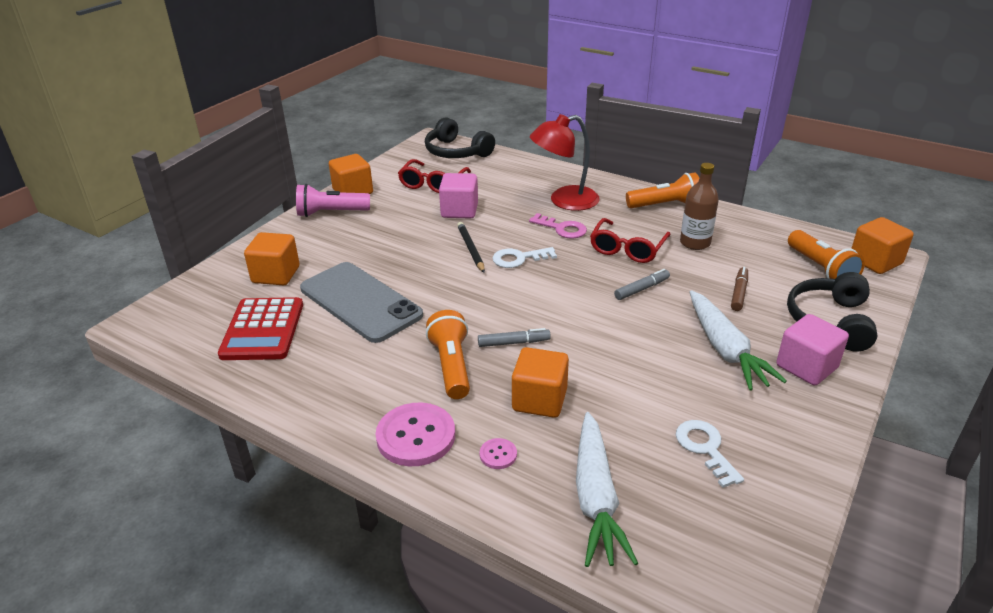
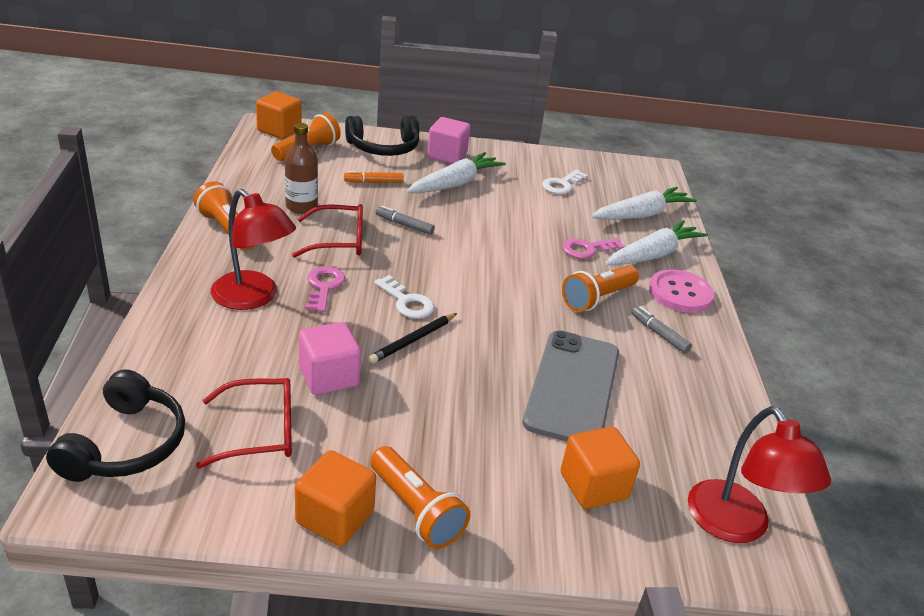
camera: 125 degrees left, 0 degrees up
red calculator [218,297,303,360] -> none
pink flashlight [296,184,370,217] -> orange flashlight [370,446,470,549]
grey marker [478,328,551,347] -> grey marker moved to [632,306,692,353]
pink button [480,438,517,469] -> white carrot [605,220,708,265]
orange cube [512,347,569,418] -> pink key [562,238,625,259]
brown marker [731,267,748,311] -> orange marker [344,171,404,183]
none -> red lamp [688,406,831,543]

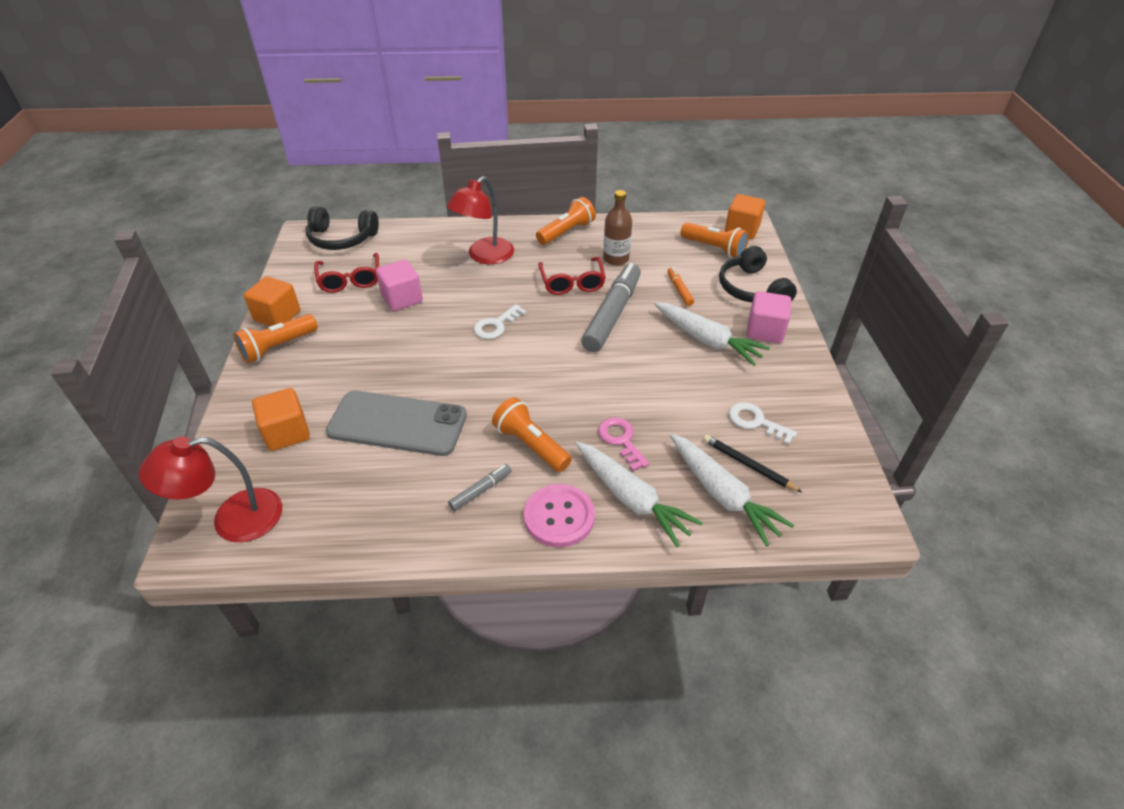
camera: 90 degrees right, 10 degrees up
pink key [305,266,345,312] -> none
black pencil [368,313,457,364] -> black pencil moved to [703,435,803,493]
grey marker [376,206,435,235] -> grey marker [581,263,641,352], size x2.22

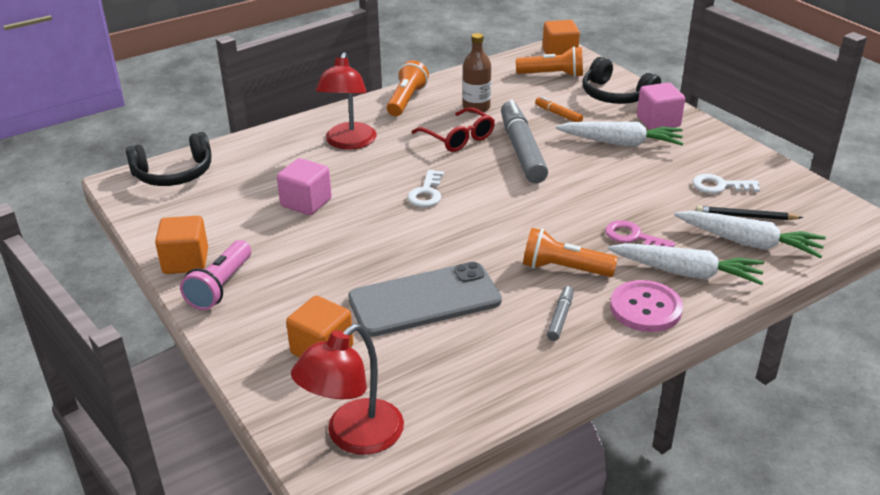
camera: 30 degrees left, 10 degrees down
orange flashlight [233,314,318,363] -> pink flashlight [180,240,251,310]
red glasses [314,253,379,293] -> none

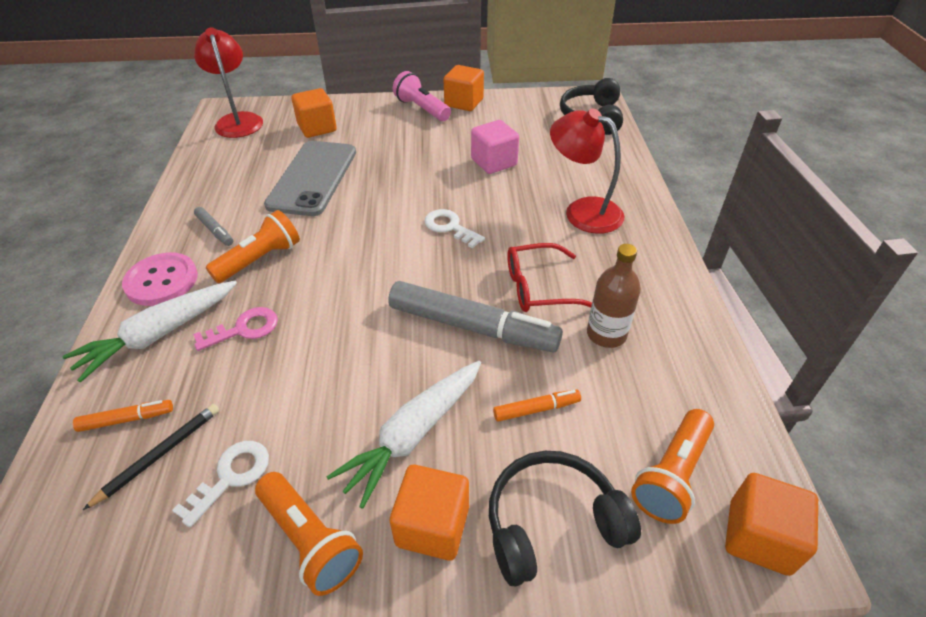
camera: 120 degrees right, 10 degrees up
orange flashlight [387,60,429,116] -> orange flashlight moved to [255,472,363,596]
pink cube [637,82,685,130] -> orange cube [390,465,469,561]
white carrot [674,211,826,258] -> orange marker [73,400,173,432]

